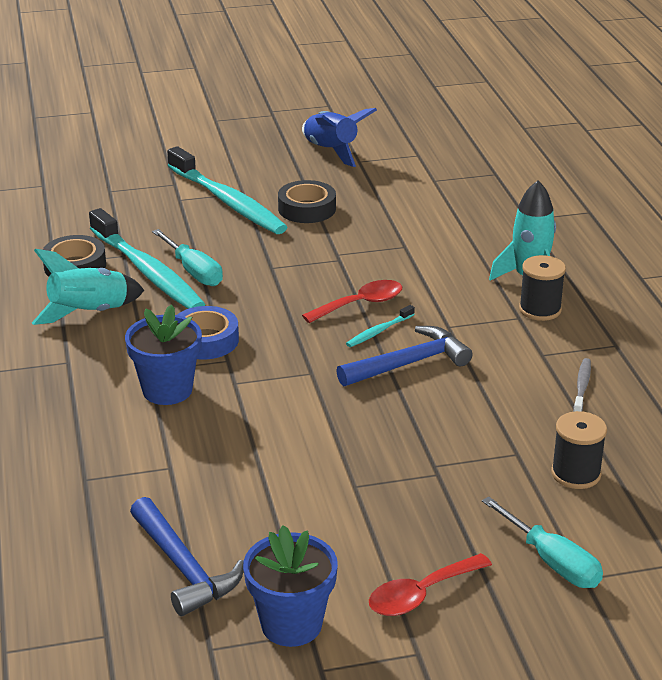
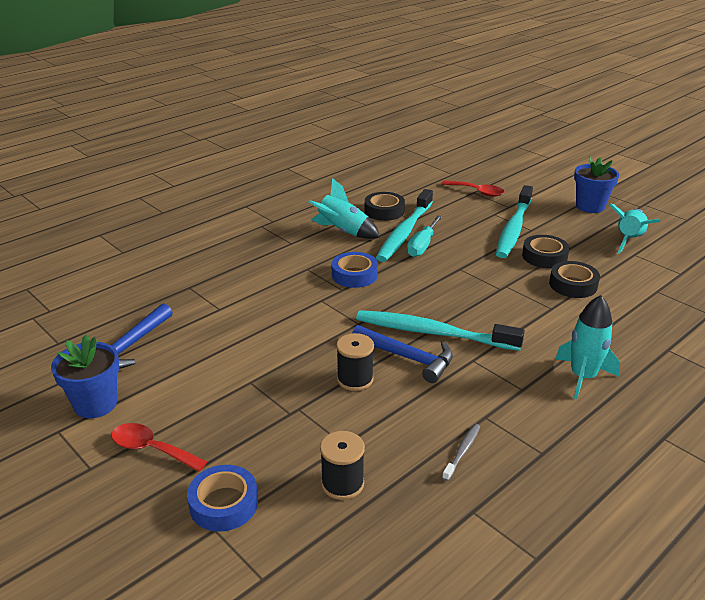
camera: 60 degrees right, 0 degrees up
blue flower pot [125,304,202,405] -> blue flower pot moved to [574,157,619,213]
blue rocket [302,108,377,167] -> turquoise rocket [609,204,660,254]
red spoon [302,280,402,323] -> red spoon moved to [441,180,505,197]
turquoise toothbrush [346,305,415,347] -> turquoise toothbrush [356,310,525,351], size x2.40
turquoise screwdriver [482,496,603,588] -> blue tape [187,465,258,532]
black spool [519,255,566,321] -> black spool moved to [336,333,374,391]
grey toothbrush [573,358,591,412] -> grey toothbrush turned 45 degrees counterclockwise [442,424,480,481]
none -> black tape [549,261,600,298]

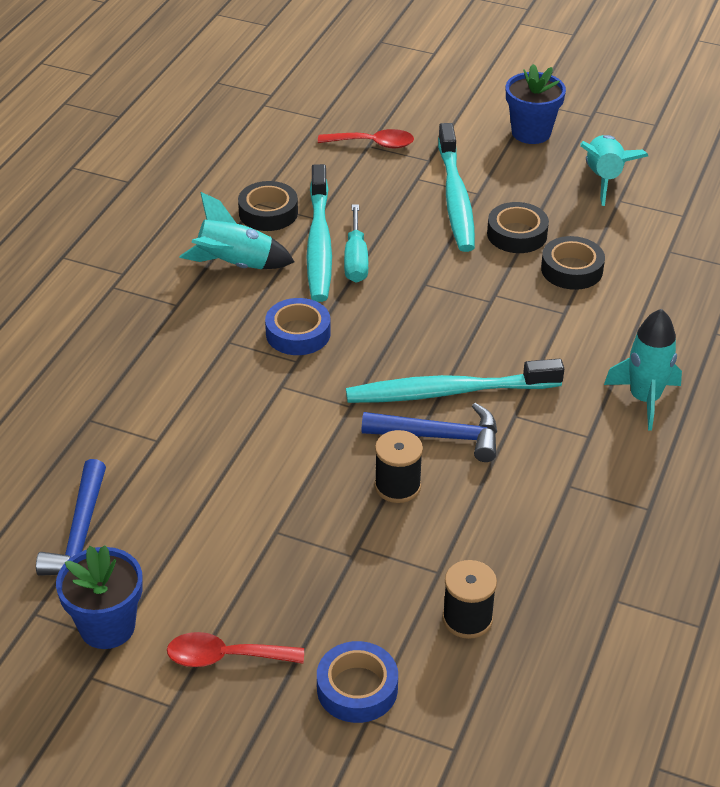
camera: 25 degrees left, 10 degrees up
grey toothbrush [442,424,480,481] -> none

